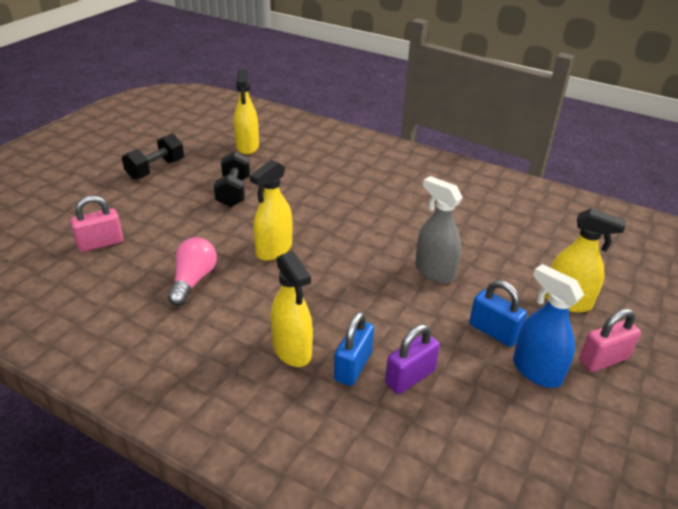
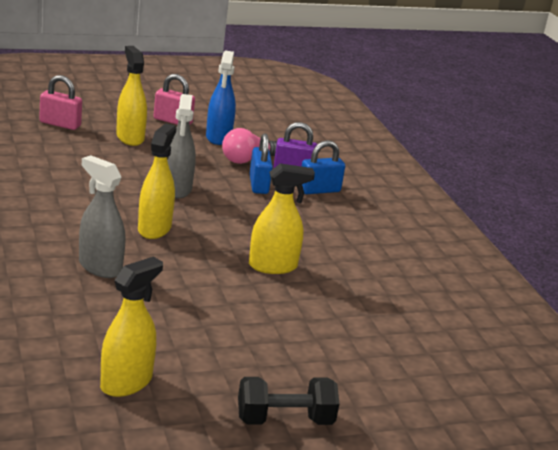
camera: 140 degrees left, 10 degrees down
pink padlock [70,195,123,252] -> pink padlock moved to [39,75,82,130]
pink light bulb [168,237,217,306] -> pink light bulb moved to [222,128,277,164]
black dumbbell [214,151,250,207] -> none
yellow spray bottle [271,251,313,367] -> yellow spray bottle moved to [138,123,176,239]
blue padlock [469,280,527,347] -> blue padlock moved to [249,133,273,194]
none -> grey spray bottle [79,155,125,278]

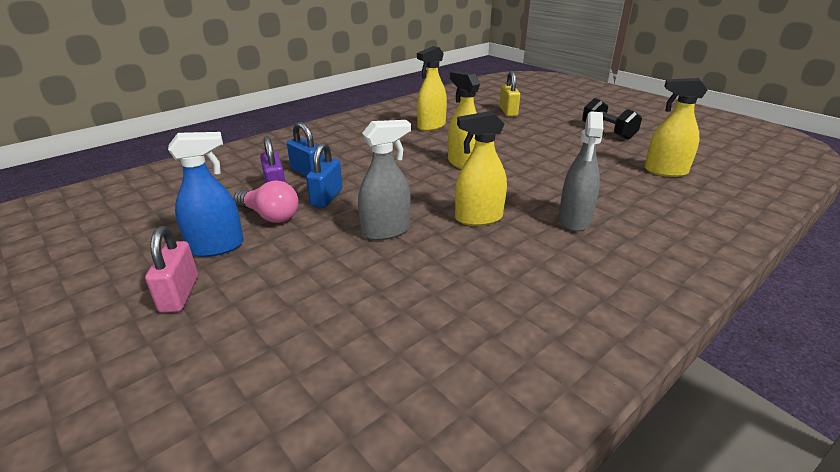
camera: 110 degrees left, 5 degrees up
pink padlock [39,75,82,130] -> none
yellow spray bottle [116,46,147,146] -> yellow spray bottle moved to [417,46,447,131]
blue padlock [249,133,273,194] -> blue padlock turned 45 degrees counterclockwise [306,142,343,208]
none -> yellow padlock [499,71,520,117]

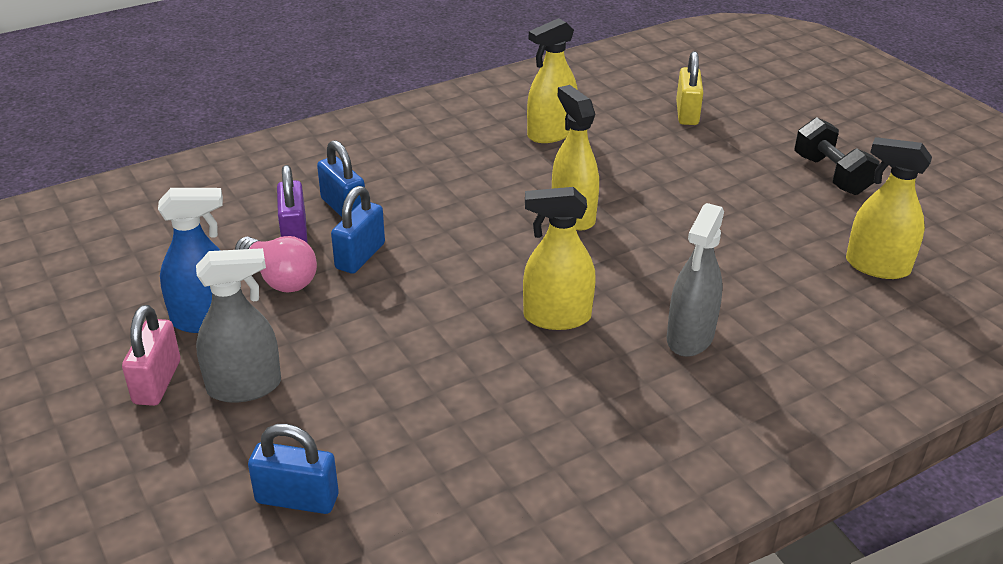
camera: 10 degrees right, 5 degrees up
grey spray bottle [358,120,411,240] -> grey spray bottle moved to [196,248,281,403]
none -> blue padlock [248,424,339,514]

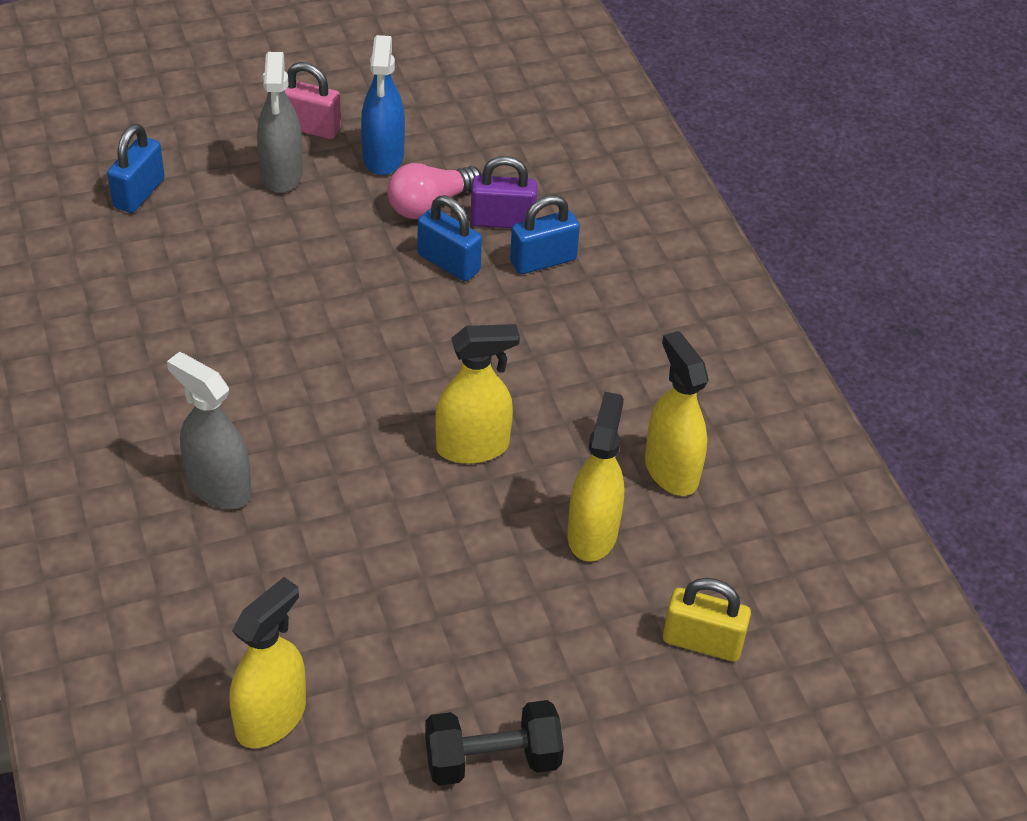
camera: 100 degrees right, 10 degrees up
yellow spray bottle [523,187,596,330] -> yellow spray bottle moved to [567,392,624,562]

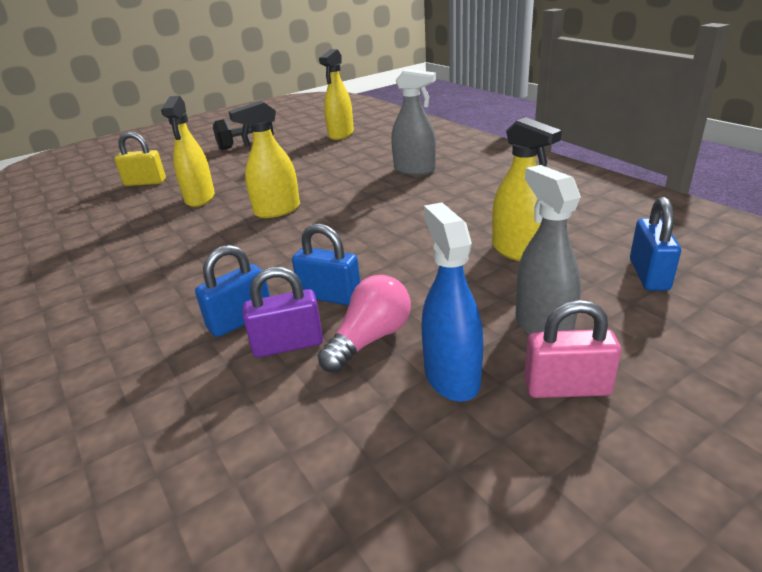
camera: 170 degrees right, 15 degrees down
yellow spray bottle [645,331,709,496] -> yellow spray bottle moved to [492,117,562,261]

